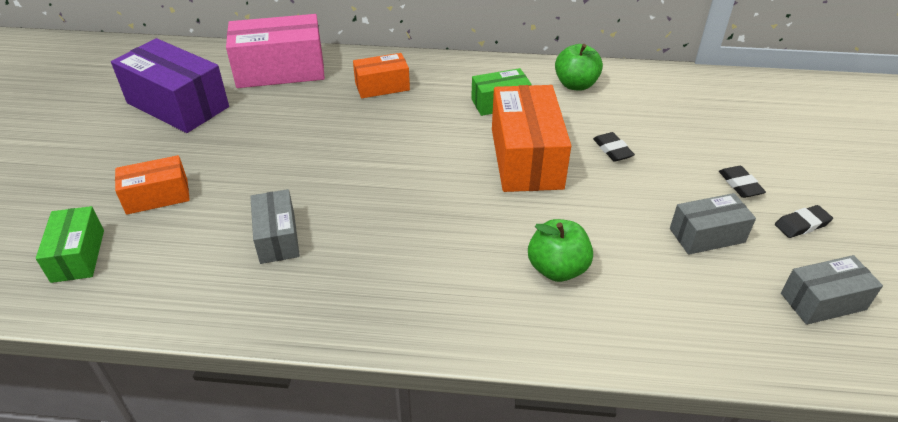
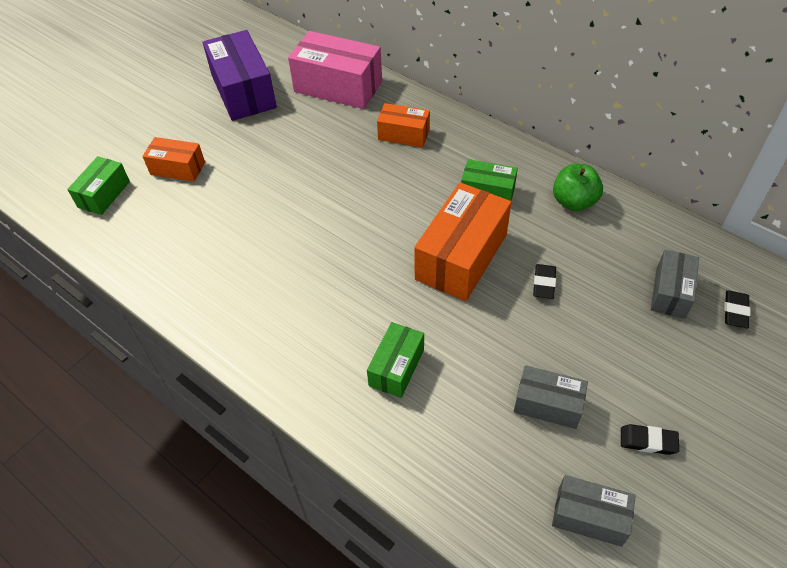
camera: 35 degrees right, 10 degrees up
grey box [250,189,300,264] -> grey box moved to [651,250,699,319]
green apple [528,219,593,282] -> green box [367,322,424,398]
black eraser [719,166,766,198] -> black eraser moved to [724,290,750,329]

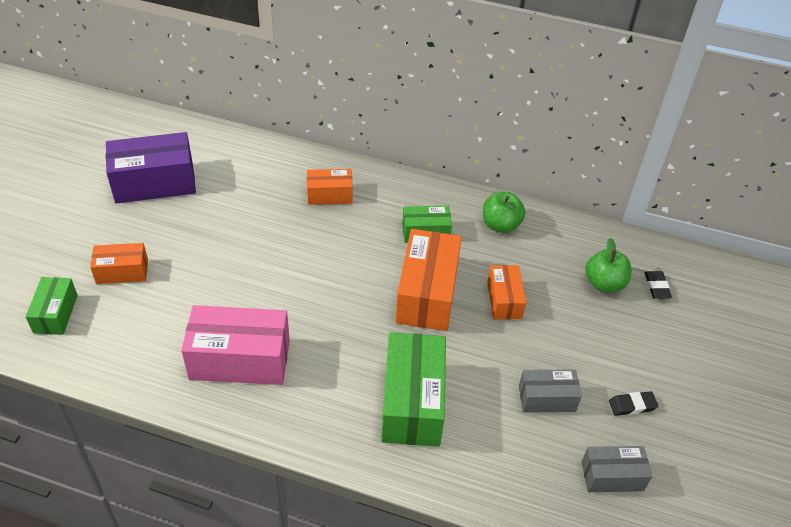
camera: 25 degrees left, 5 degrees down
purple box [203,30,277,121] -> purple box turned 60 degrees counterclockwise [106,132,196,203]
pink box [288,31,382,109] -> pink box moved to [181,305,290,385]
green box [367,322,424,398] -> green box [381,332,446,447], size x1.77
black eraser [533,264,556,299] -> orange box [487,265,526,320]
grey box [651,250,699,319] -> green apple [585,238,632,292]

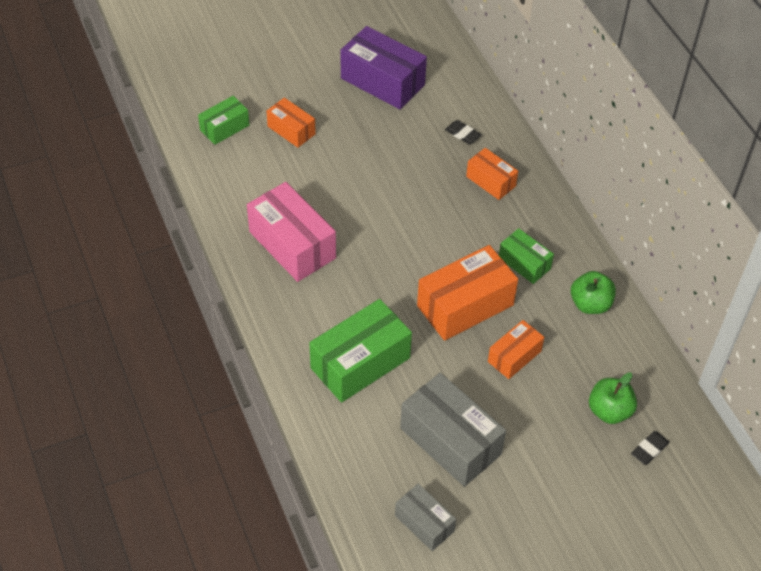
camera: 50 degrees right, 5 degrees up
grey box [519,369,582,413] -> grey box [400,373,506,487], size x1.77
black eraser [609,391,658,416] -> black eraser moved to [445,120,482,144]

